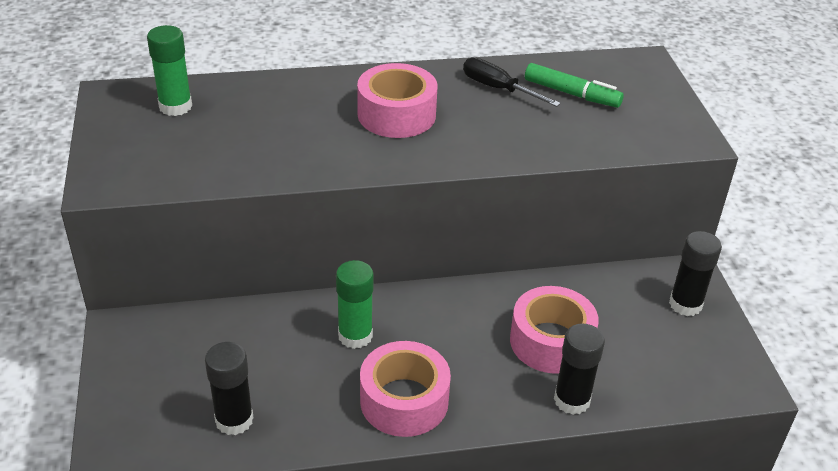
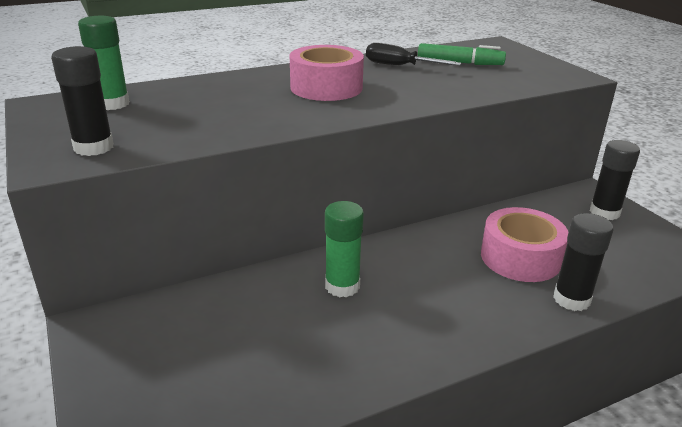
camera: 15 degrees left, 10 degrees down
black glue stick [205,342,254,435] -> black glue stick moved to [51,46,114,156]
pink tape [360,341,451,437] -> none

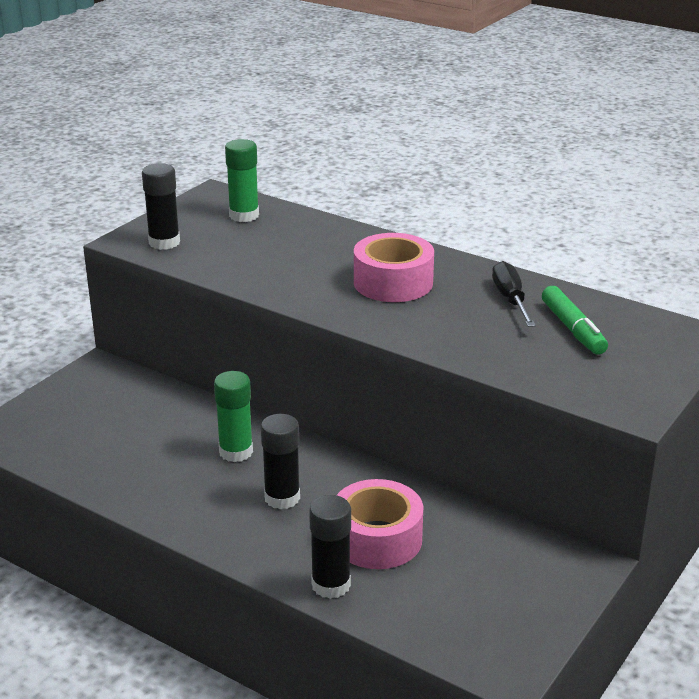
camera: 60 degrees right, 0 degrees up
black glue stick [590,140,640,220] -> black glue stick moved to [261,414,300,509]

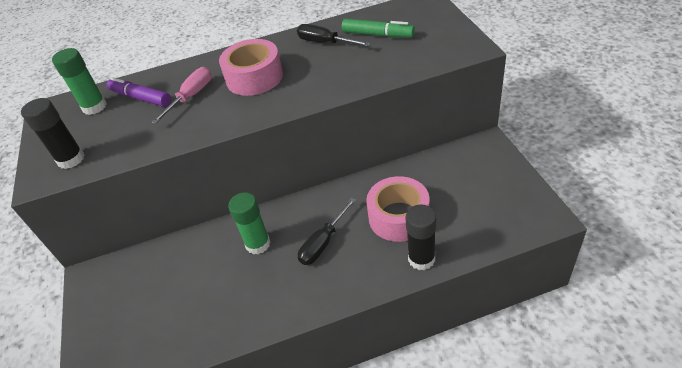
camera: 45 degrees left, 15 degrees up
black glue stick [261,414,300,509] -> black screwdriver [298,198,356,265]
none -> purple marker [106,77,171,107]
none -> pink screwdriver [151,67,212,124]

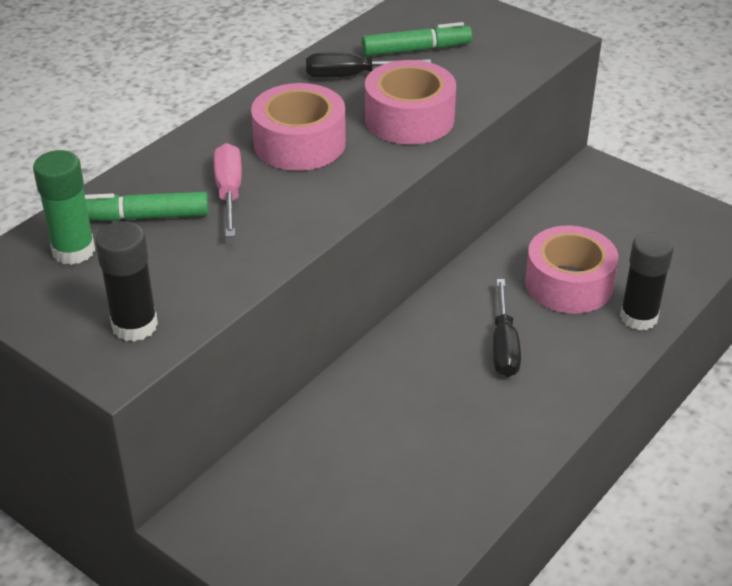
camera: 40 degrees left, 5 degrees down
purple marker [106,77,171,107] -> green marker [85,192,209,221]
green glue stick [228,192,271,254] -> none
none -> pink tape [365,60,456,144]

